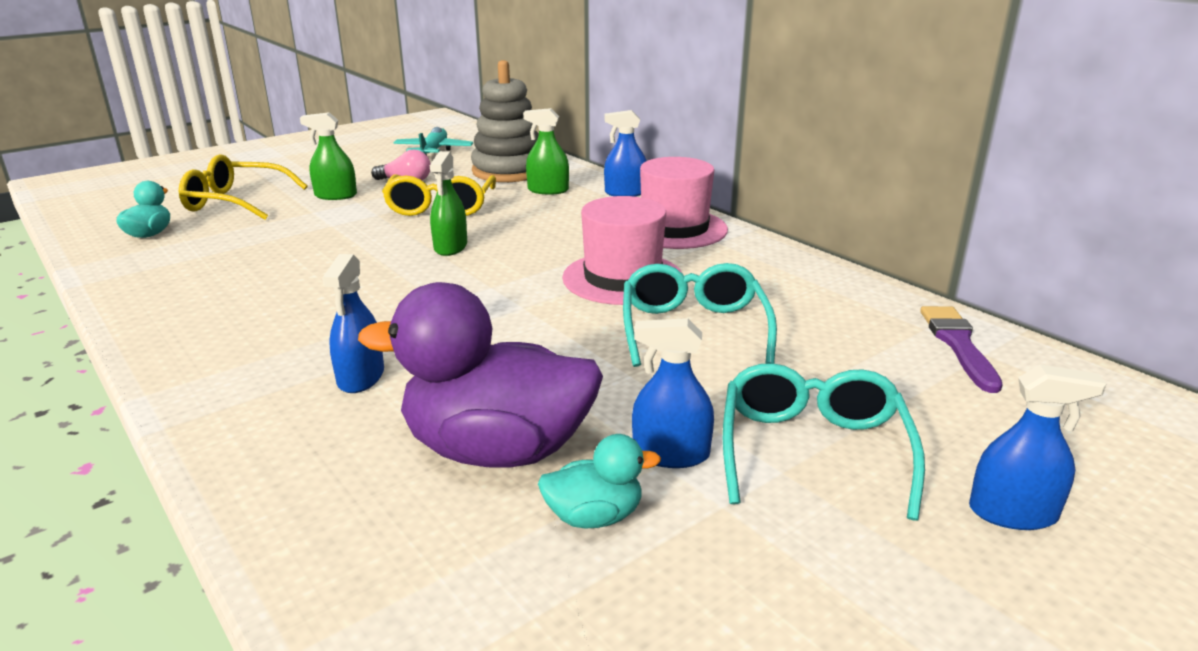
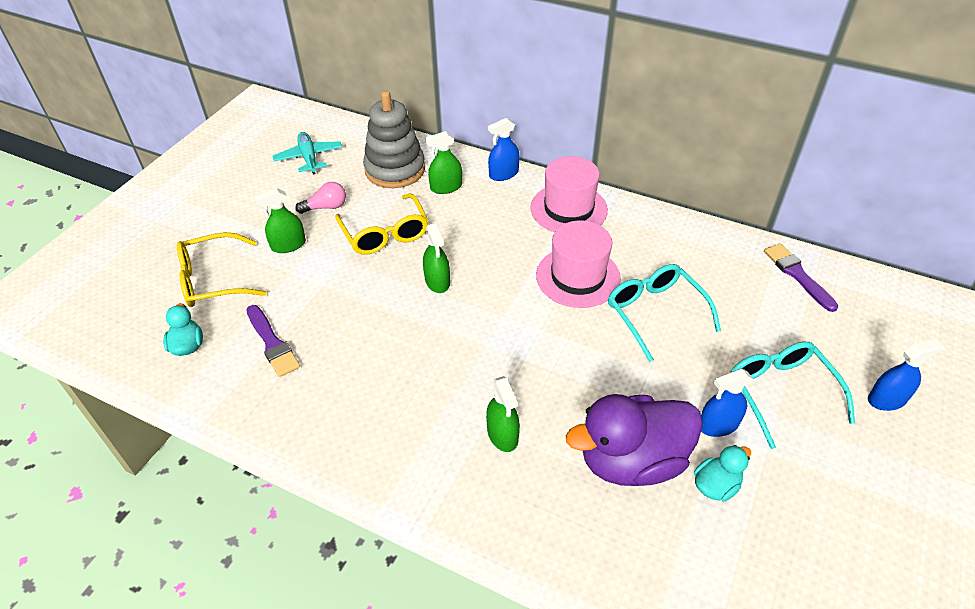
camera: 25 degrees left, 20 degrees up
blue spray bottle [322,254,384,393] -> green spray bottle [486,376,520,452]
none -> purple brush [246,305,300,377]

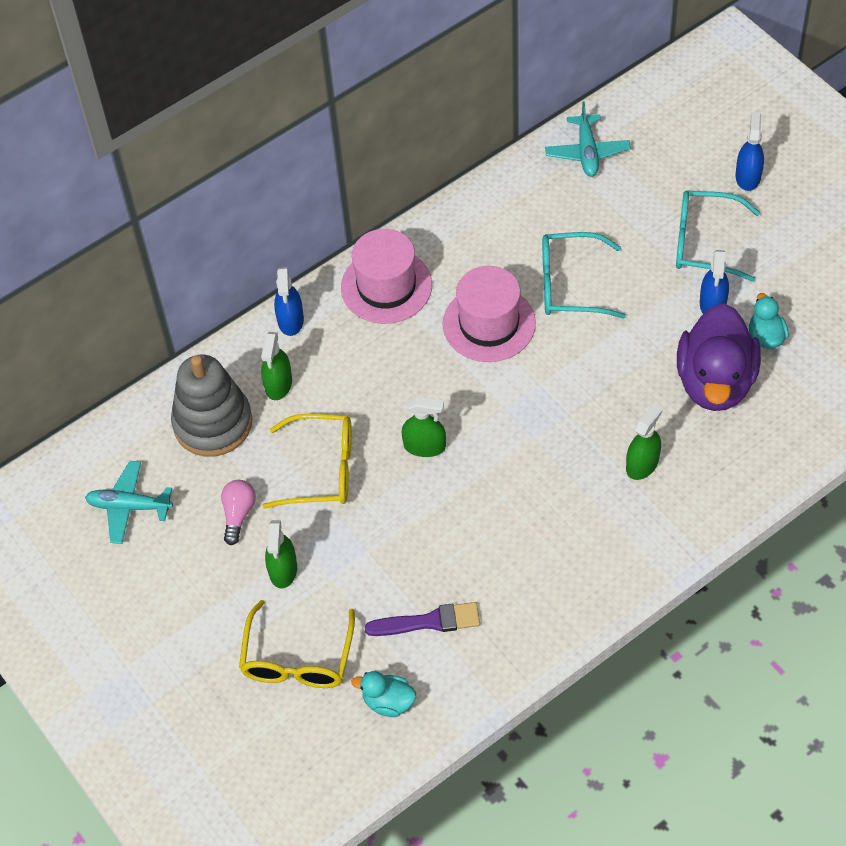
camera: 60 degrees left, 10 degrees up
green spray bottle [486,376,520,452] -> green spray bottle turned 60 degrees counterclockwise [626,403,663,480]
purple brush [764,243,838,312] -> turquoise plane [545,101,631,177]

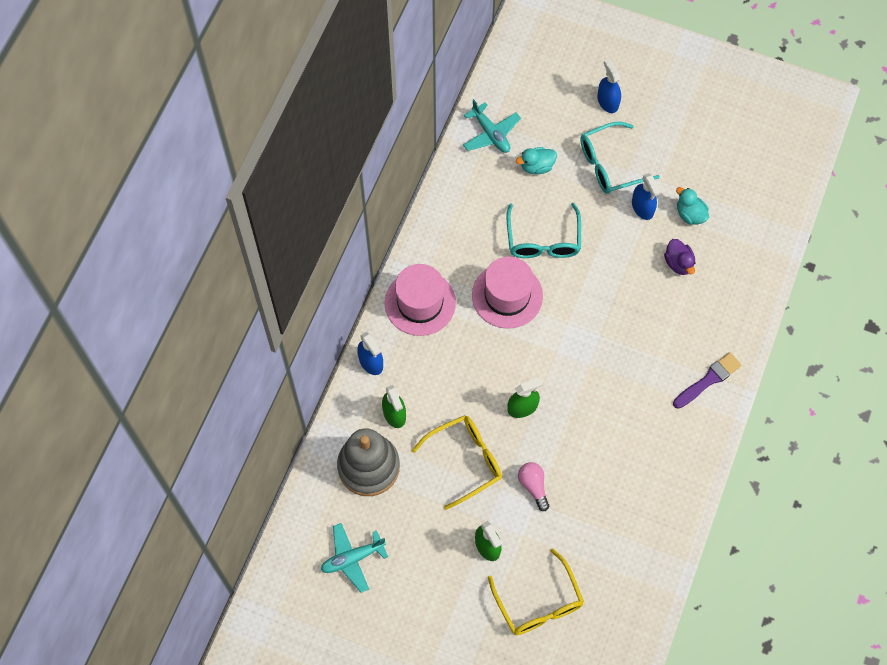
camera: 35 degrees left, 10 degrees up
pink light bulb [221,480,256,545] -> pink light bulb moved to [518,462,549,511]
turquoise duck [351,671,416,717] -> turquoise duck moved to [516,147,557,174]
purple brush [365,602,480,636] -> purple brush moved to [673,352,742,409]
turquoise glasses [542,232,626,318] -> turquoise glasses turned 60 degrees counterclockwise [506,203,581,258]
green spray bottle [626,403,663,480] -> none
purple duck [677,303,761,411] -> purple duck [664,239,696,275], size x0.47

